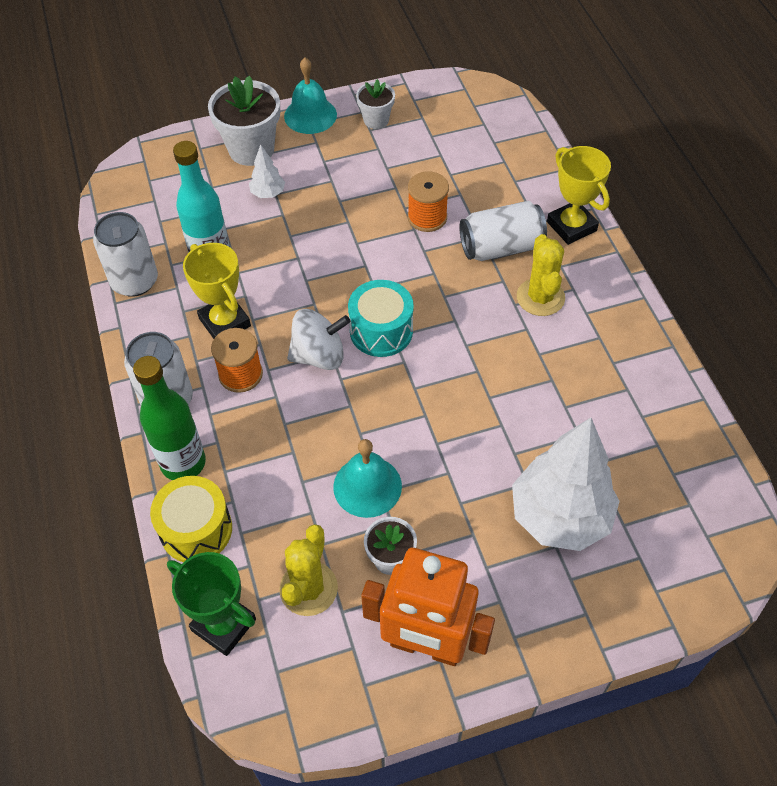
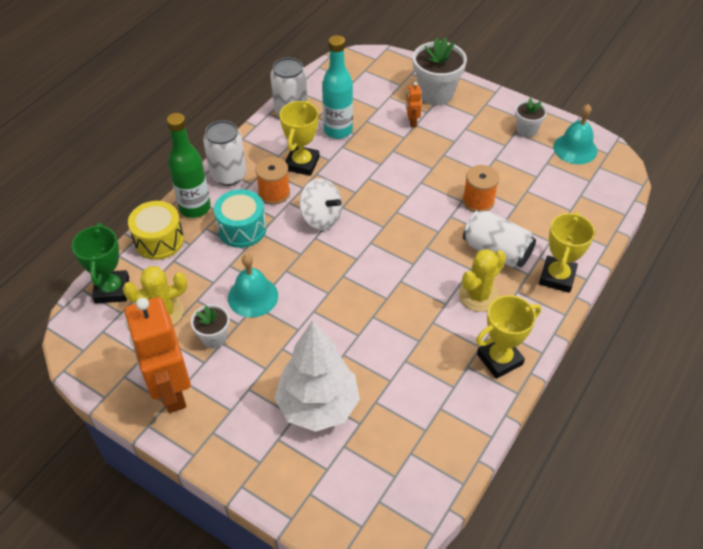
camera: 50 degrees right, 5 degrees down
white tree [249,144,285,198] -> orange robot [406,82,422,127]
turquoise bell [284,58,337,134] -> turquoise bell moved to [553,104,597,164]
turquoise drum [348,280,414,357] -> turquoise drum moved to [214,189,266,248]
none -> yellow trophy [476,295,541,379]

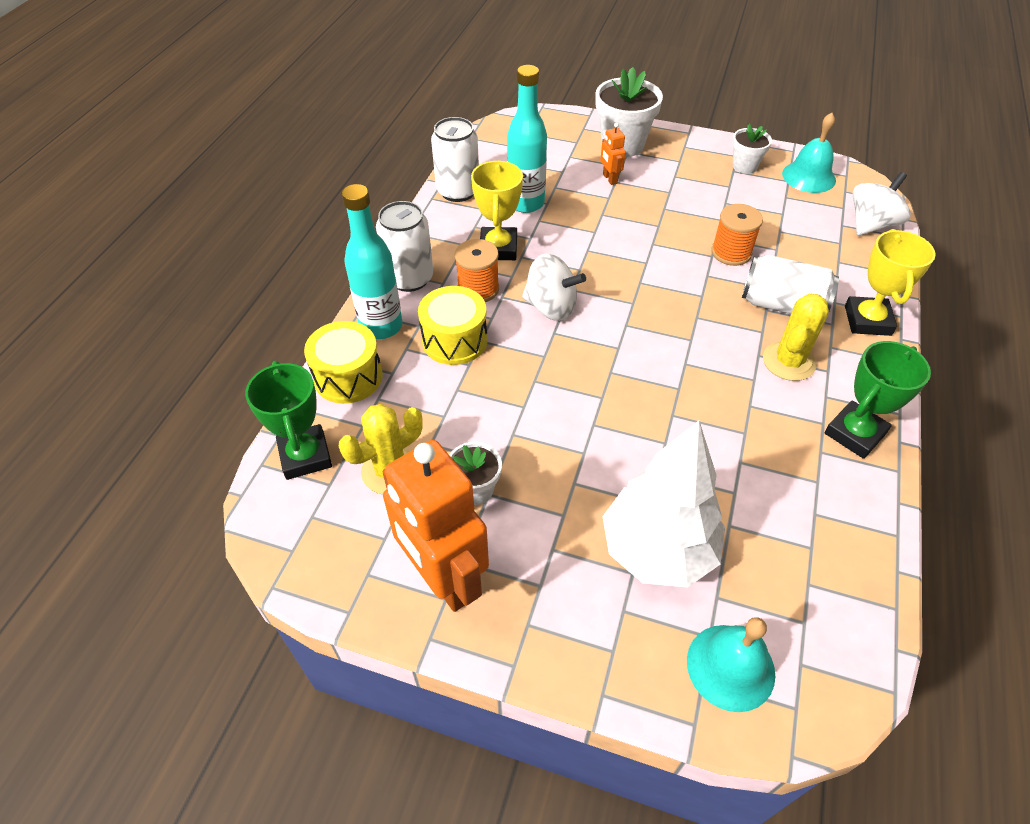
camera: 15 degrees left, 0 degrees up
green bottle [167,113,211,218] -> turquoise bottle [342,184,403,339]
turquoise drum [214,189,266,248] -> yellow drum [418,286,488,365]
turquoise bell [228,254,278,318] -> turquoise bell moved to [687,617,775,712]
yellow trophy [476,295,541,379] -> green trophy [824,341,931,459]
none -> white spinning top [853,172,911,236]

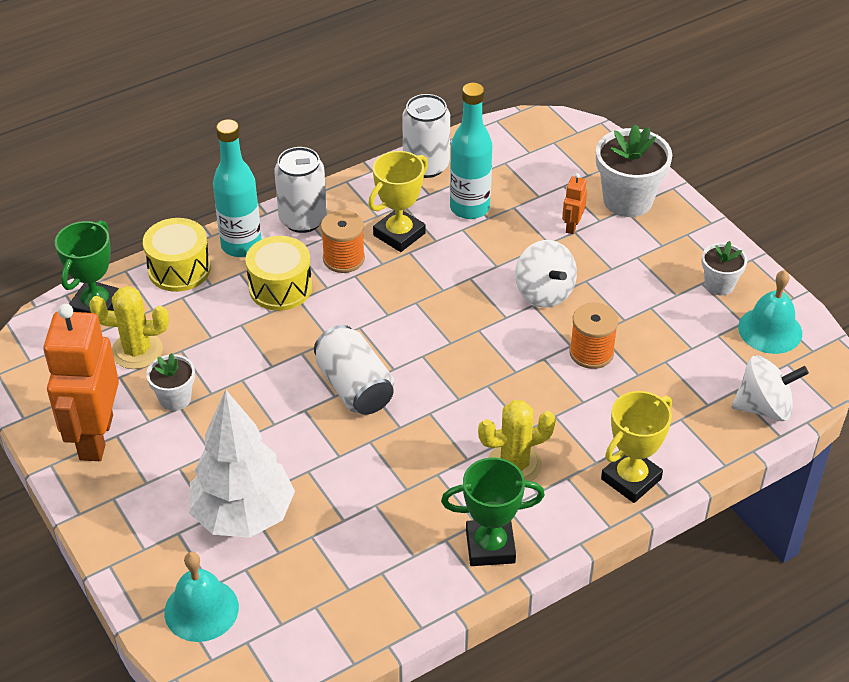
camera: 40 degrees right, 5 degrees down
white spinning top [522,253,586,321] -> white spinning top moved to [515,240,577,308]
white can [742,255,839,314] -> white can moved to [314,325,394,415]

